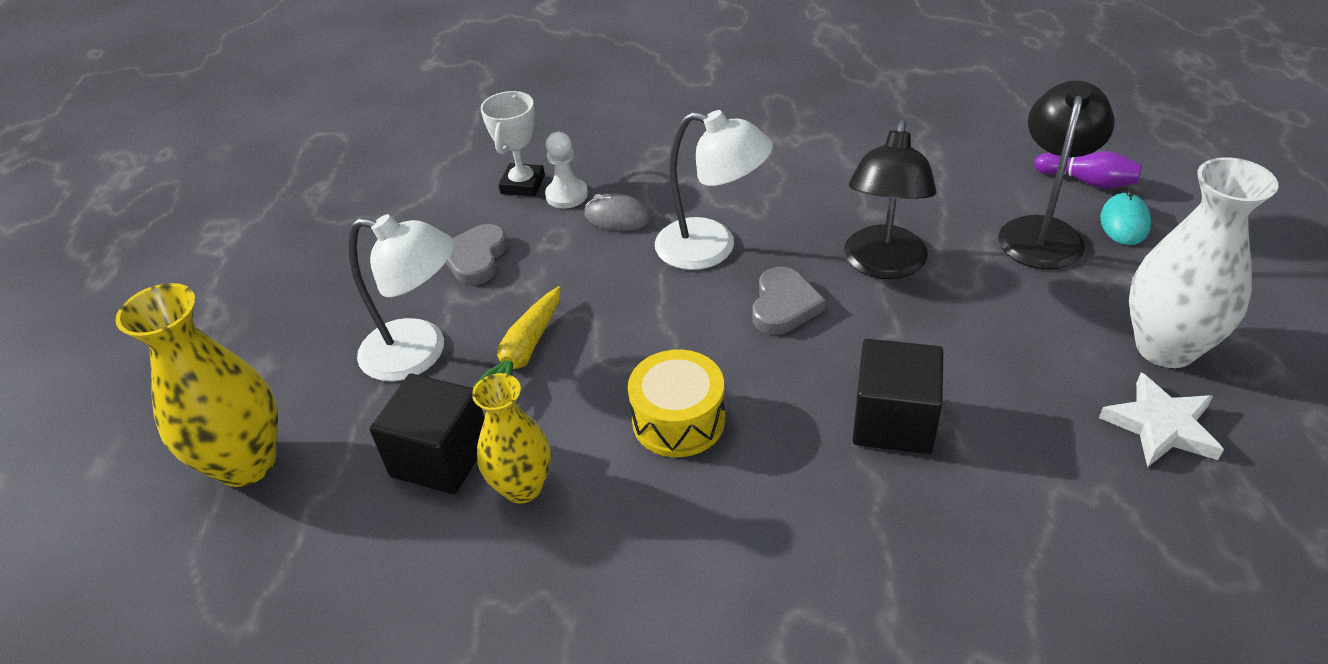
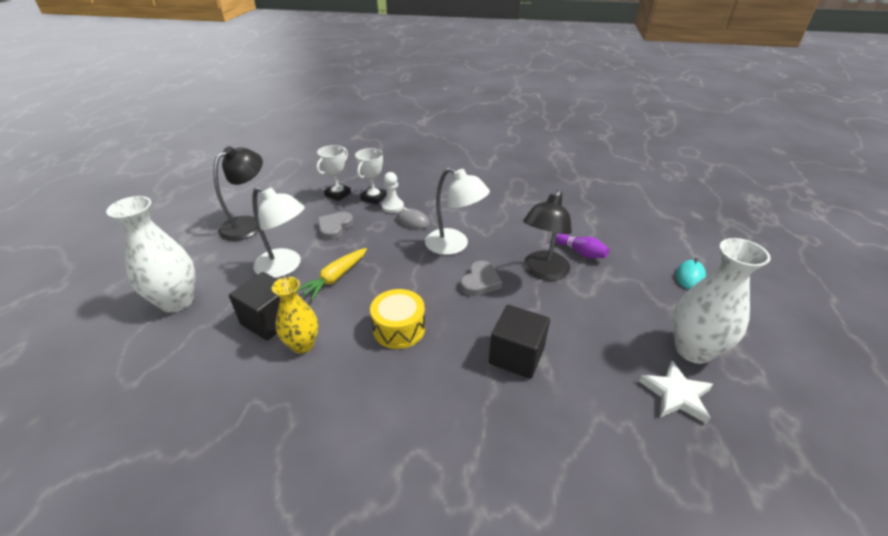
camera: 10 degrees right, 5 degrees down
yellow vase [115,283,278,487] -> white vase [106,196,195,313]
black lamp [999,81,1115,270] -> black lamp moved to [213,146,263,241]
purple bowling pin [1034,151,1142,189] -> purple bowling pin moved to [556,233,609,259]
none -> white trophy [316,145,351,201]

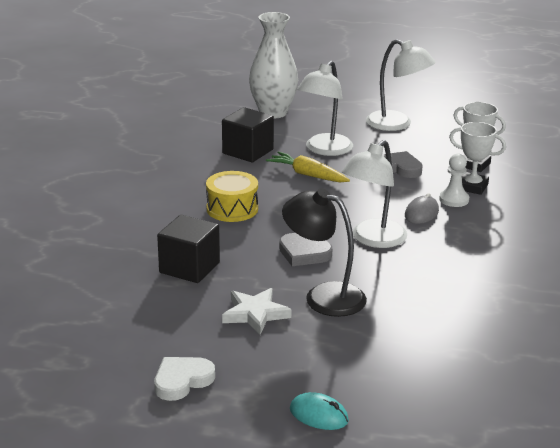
camera: 90 degrees right, 10 degrees down
black lamp [213,146,263,241] -> white lamp [366,39,436,131]
yellow vase [272,277,318,354] -> none
purple bowling pin [556,233,609,259] -> none
white star [639,361,713,424] -> white star moved to [222,288,291,335]
white vase [673,238,771,364] -> white heart [154,357,215,401]

